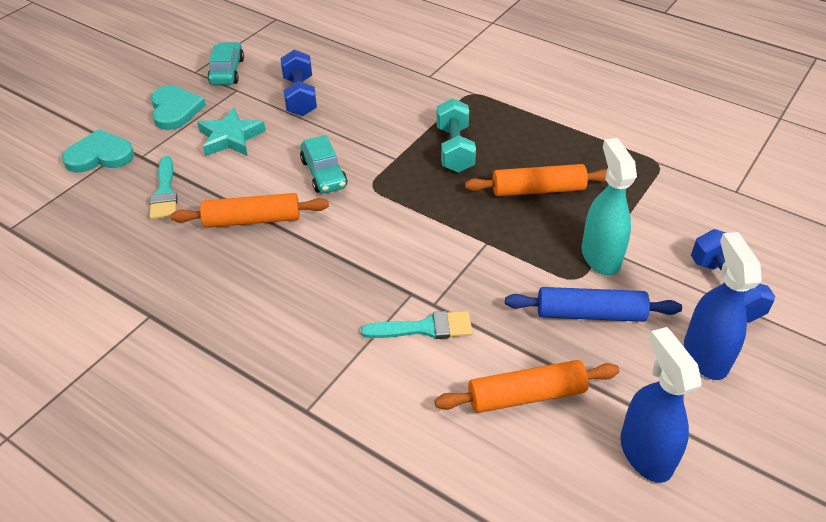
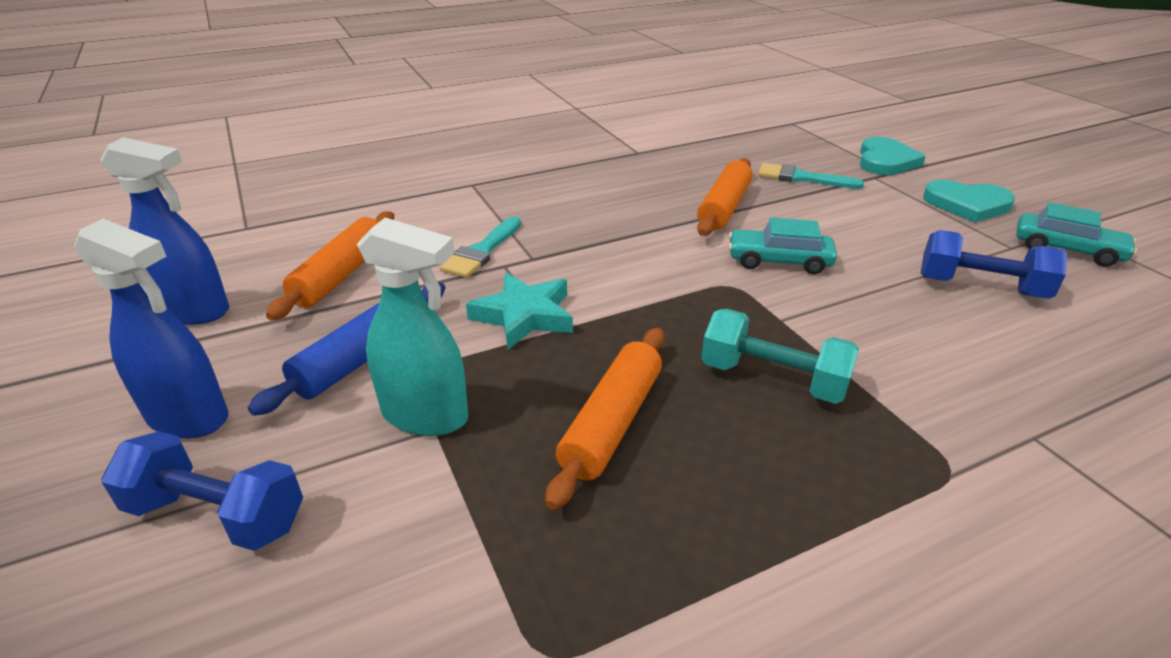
camera: 120 degrees right, 10 degrees down
turquoise star [197,108,266,156] -> turquoise star moved to [466,272,573,350]

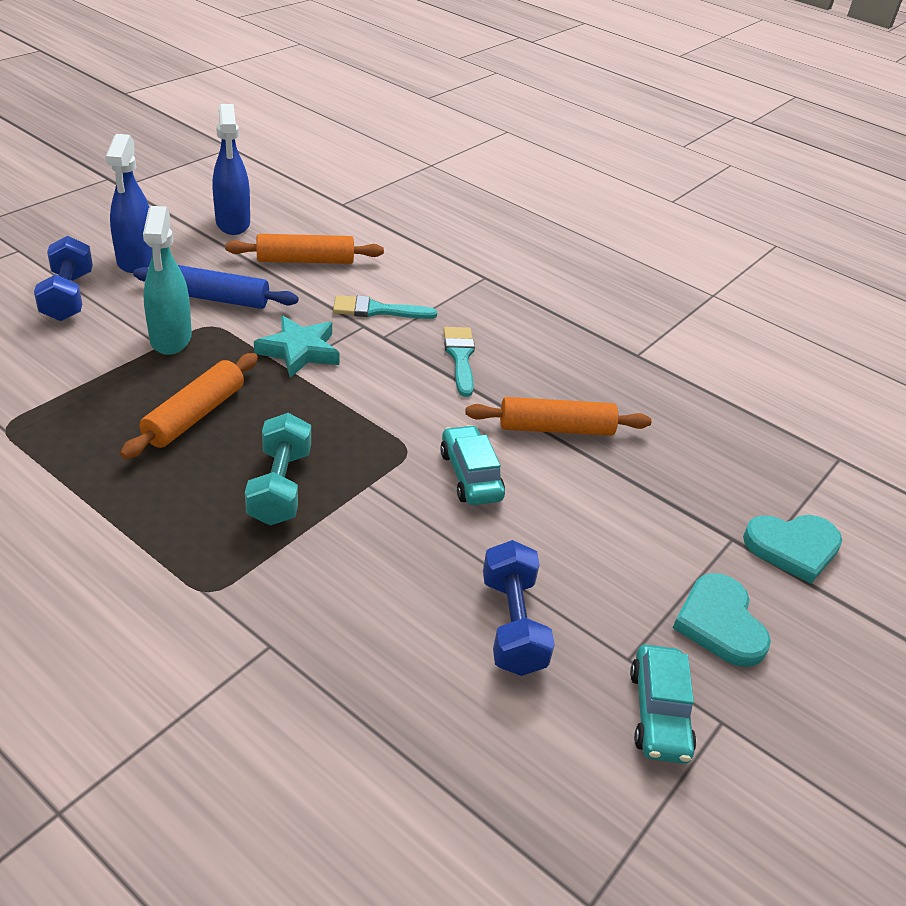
camera: 60 degrees right, 5 degrees up
orange rolling pin [545,328,664,510] -> orange rolling pin turned 60 degrees counterclockwise [120,353,258,459]
turquoise brush [758,163,864,189] -> turquoise brush moved to [443,327,475,397]

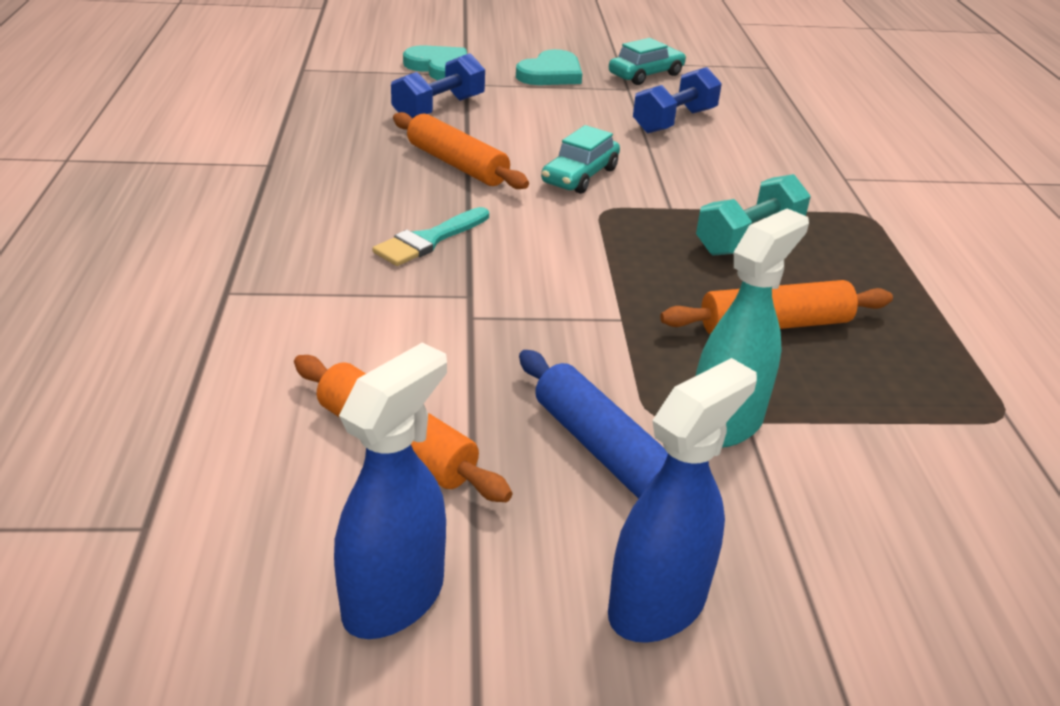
camera: 130 degrees left, 5 degrees down
blue dumbbell [34,236,93,321] -> blue dumbbell moved to [391,53,485,119]
turquoise star [254,315,340,378] -> none
turquoise brush [333,295,437,319] -> none

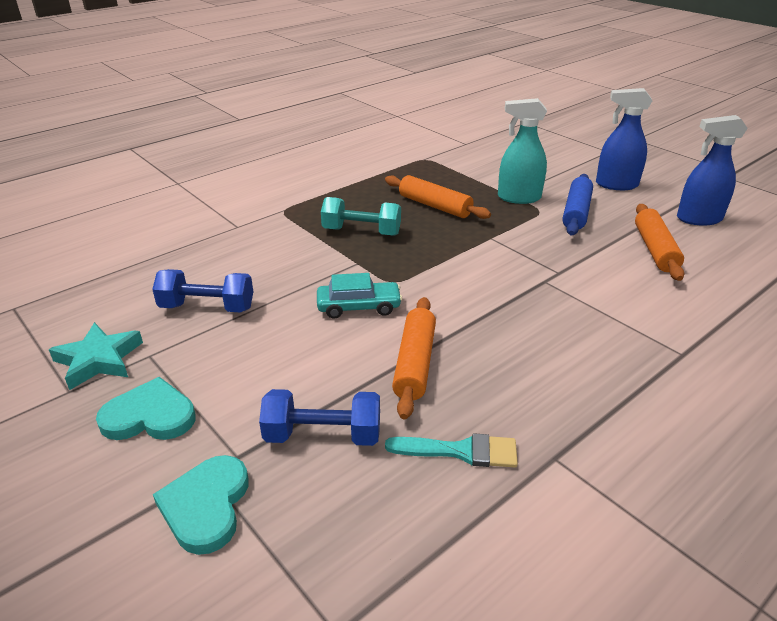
camera: 125 degrees left, 0 degrees up
turquoise brush [373,207,489,266] -> turquoise brush moved to [385,433,518,467]
turquoise car [609,38,686,85] -> turquoise star [49,322,143,390]

